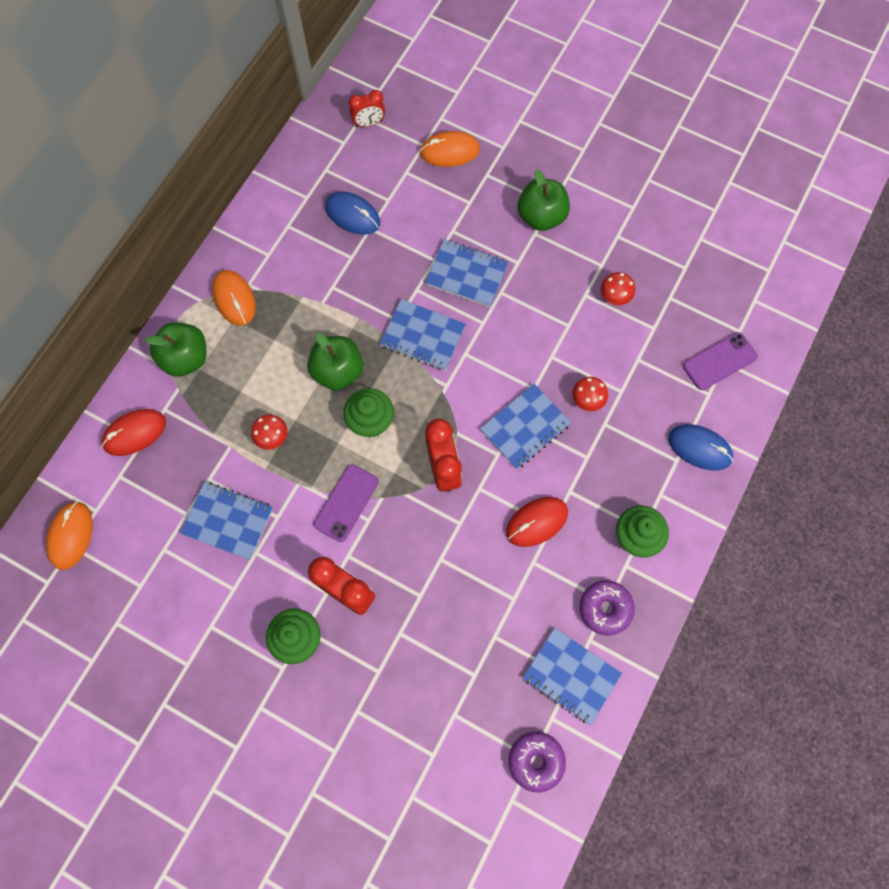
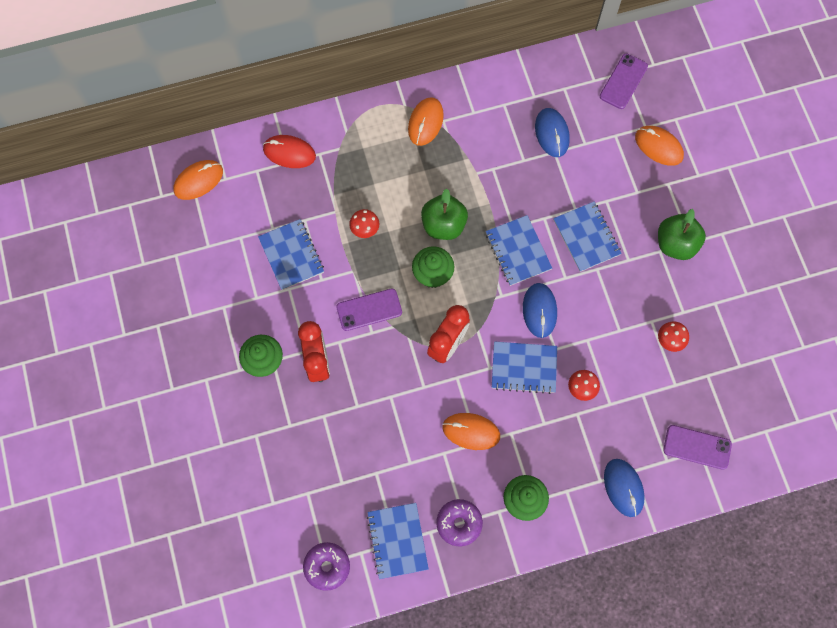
camera: 45 degrees right, 0 degrees up
green apple [145,322,207,377] -> none
red clock [349,90,385,127] -> purple phone [600,54,648,109]
red mouse [506,497,568,547] -> orange mouse [443,413,500,450]
none -> blue mouse [523,283,557,338]

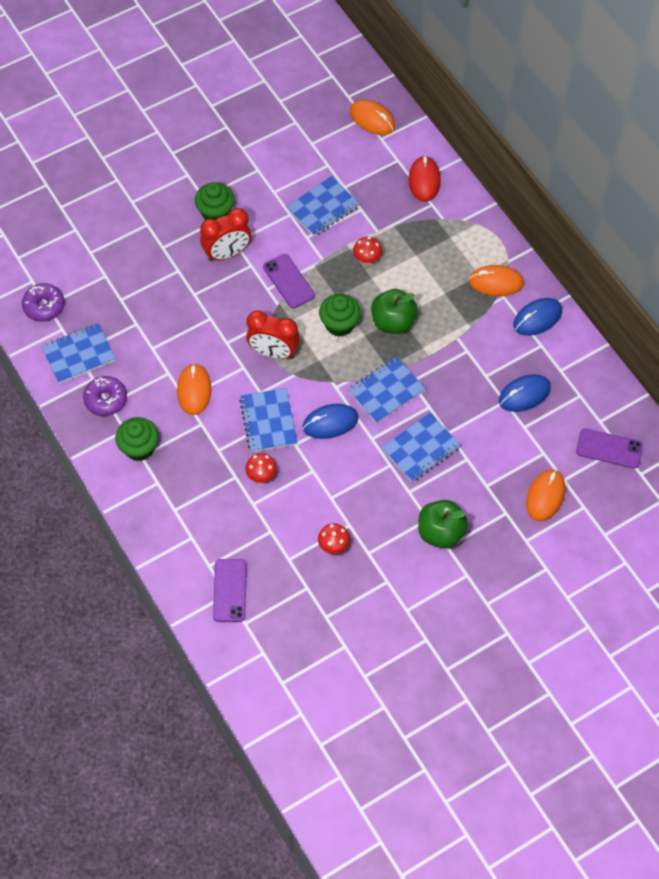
camera: 75 degrees right, 10 degrees down
blue mouse [604,459,645,517] -> blue mouse moved to [513,298,562,336]

